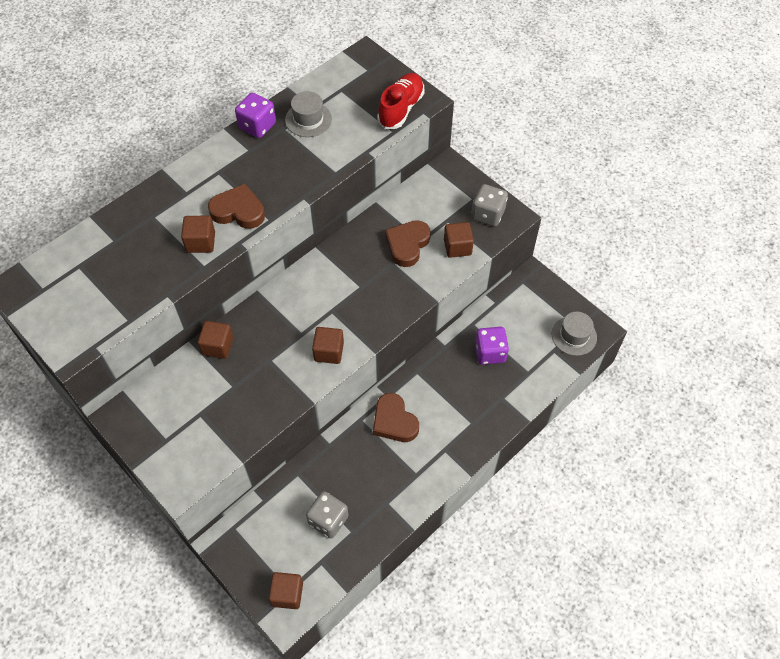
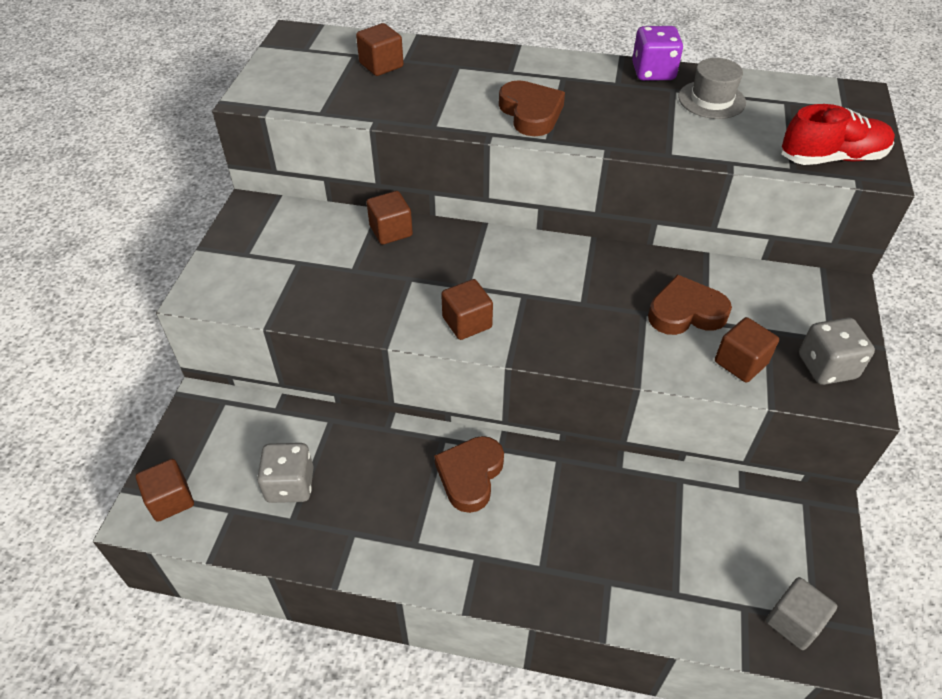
camera: 55 degrees right, 10 degrees down
brown cube [181,215,215,253] -> brown cube moved to [356,23,404,76]
purple dice [475,327,509,365] -> none
grey hat [552,312,597,356] -> grey cube [766,577,837,650]

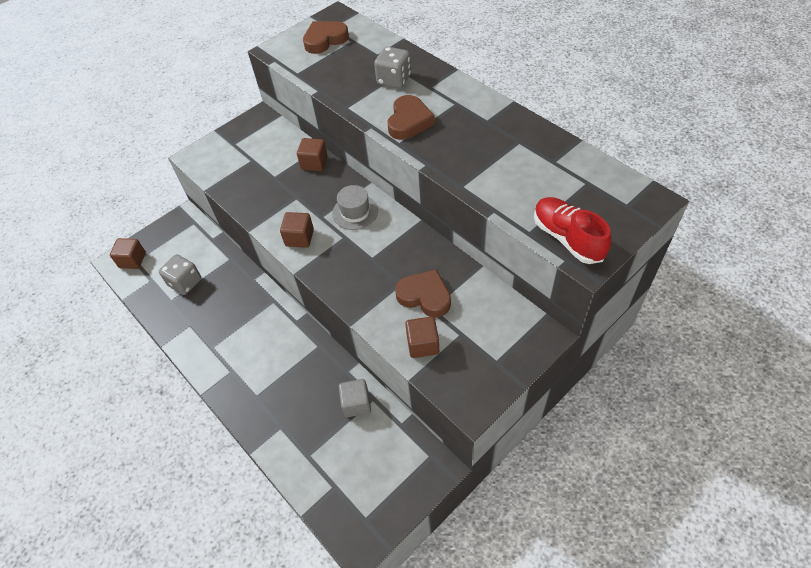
camera: 40 degrees right, 5 degrees up
brown cube [356,23,404,76] -> none
brown heart [434,436,504,513] -> brown heart moved to [303,21,349,54]
purple dice [632,26,683,81] -> none
grey hat [678,58,746,119] -> grey hat moved to [332,185,378,230]
grey cube [766,577,837,650] -> grey cube moved to [338,379,371,417]
red shoe [781,104,895,165] -> red shoe turned 150 degrees counterclockwise [534,197,612,264]
grey dice [799,318,875,385] -> grey dice moved to [374,46,411,89]

